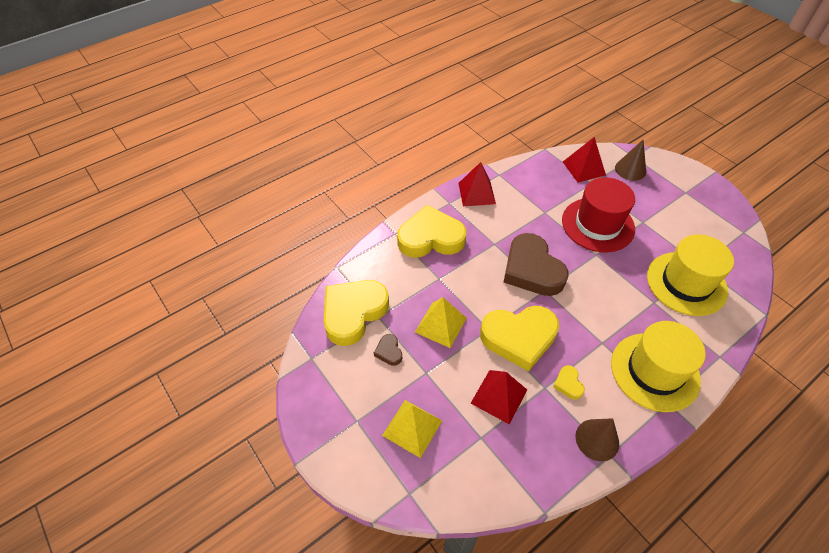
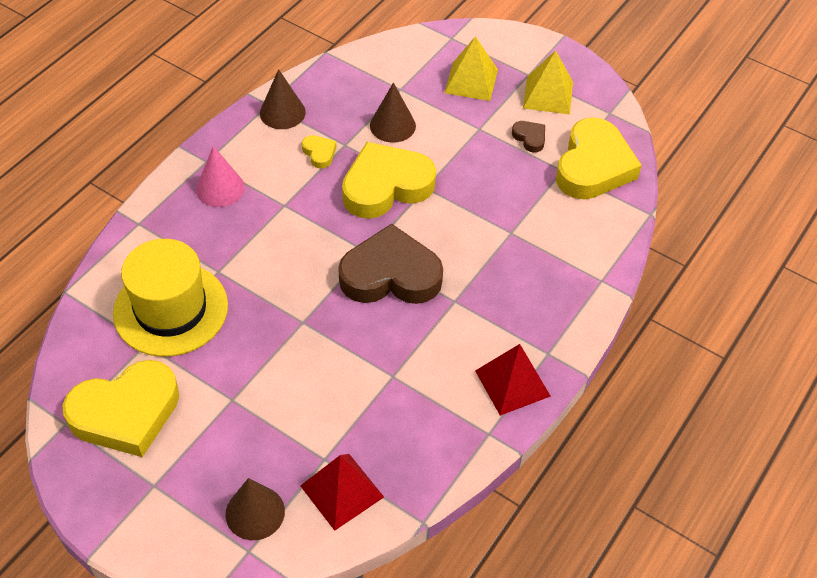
camera: 160 degrees right, 0 degrees up
yellow heart [397,205,466,258] -> yellow heart moved to [62,360,179,457]
yellow pyramid [415,297,467,348] -> yellow pyramid moved to [523,50,573,114]
red pyramid [471,370,527,424] -> brown cone [370,82,416,143]
brown heart [504,233,569,296] -> brown heart turned 45 degrees counterclockwise [338,223,443,304]
red hat [562,177,635,253] -> none
yellow hat [611,321,706,412] -> pink cone [196,146,245,207]

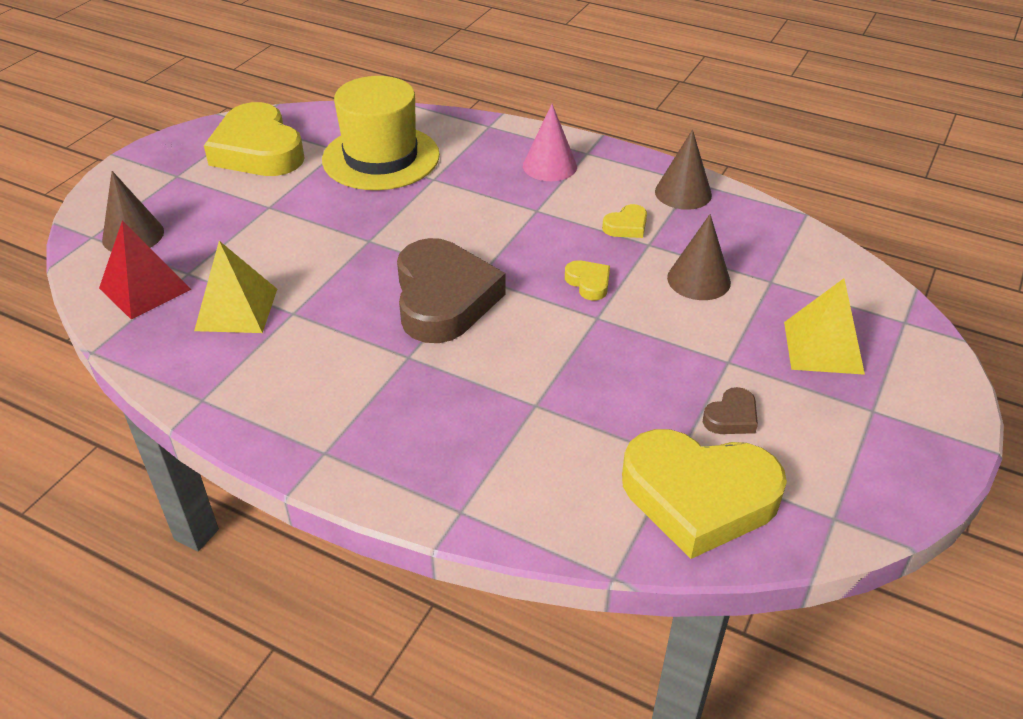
camera: 85 degrees right, 10 degrees down
yellow heart [342,142,436,219] -> yellow heart [565,260,610,300], size x0.42
red pyramid [475,344,551,416] -> none
yellow pyramid [523,50,573,114] -> yellow pyramid moved to [194,241,277,333]

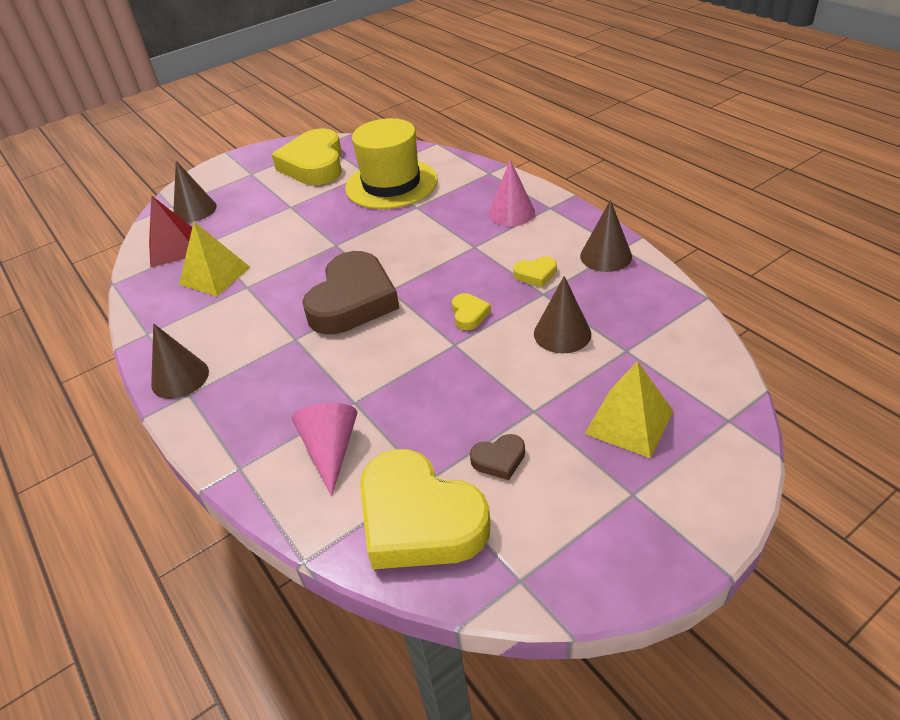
camera: 30 degrees right, 0 degrees up
none -> brown cone [151,323,209,399]
none -> pink cone [292,403,358,496]

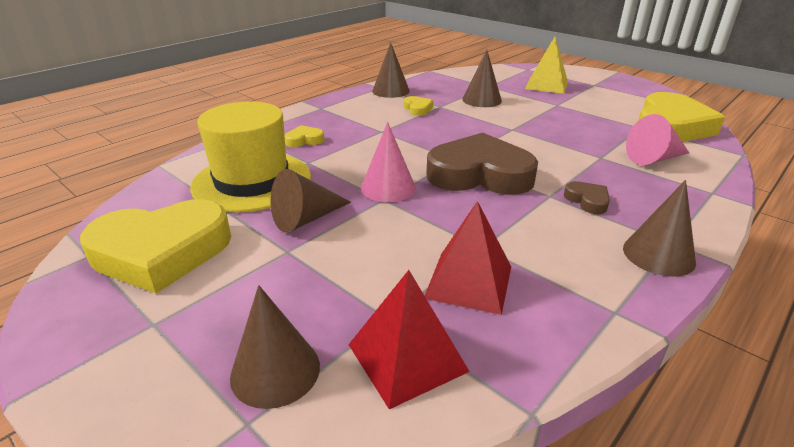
camera: 105 degrees left, 10 degrees down
yellow pyramid [179,222,250,297] -> red pyramid [425,201,511,315]
yellow heart [452,293,491,330] -> yellow heart moved to [284,125,324,147]
brown heart [470,434,525,480] -> brown heart moved to [564,181,610,214]
pink cone [489,159,535,226] -> pink cone moved to [361,122,416,202]
none -> brown cone [270,169,351,233]

